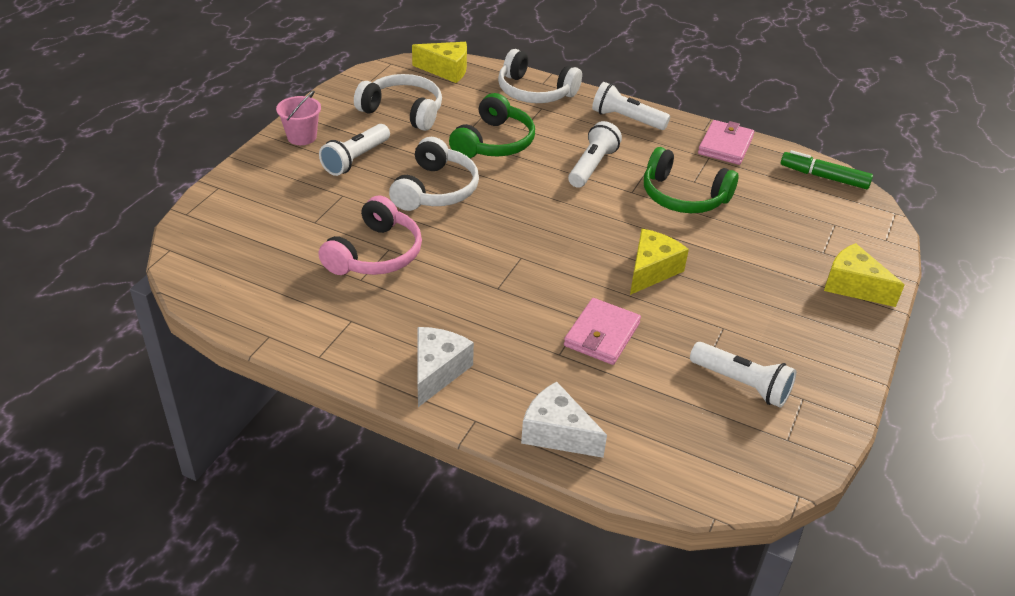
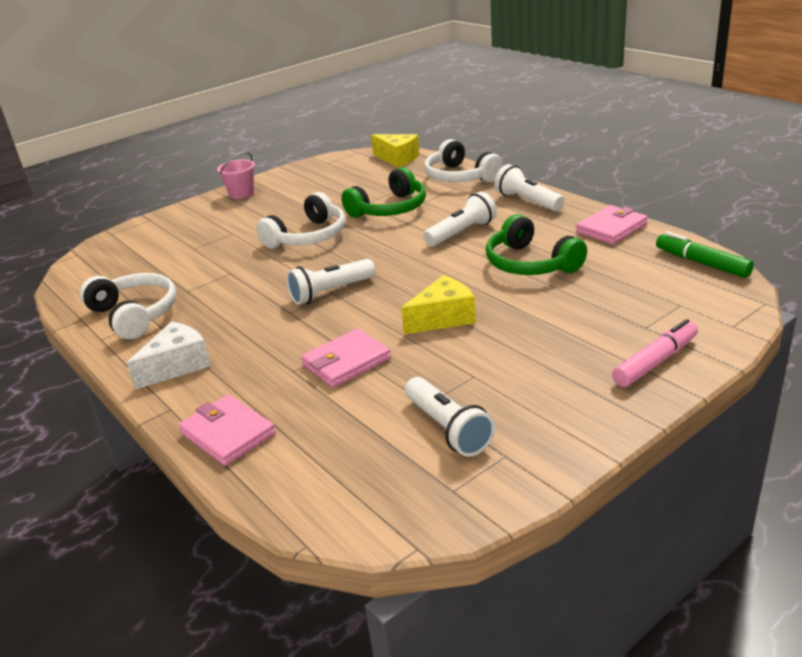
camera: 30 degrees right, 10 degrees down
white flashlight [319,124,390,176] -> white flashlight moved to [286,259,375,305]
pink headphones [319,196,422,275] -> none
white headphones [354,74,442,131] -> white headphones moved to [80,273,177,339]
white cheese [521,382,607,458] -> pink wallet [179,395,276,466]
yellow cheese [824,243,905,307] -> pink marker [612,319,698,387]

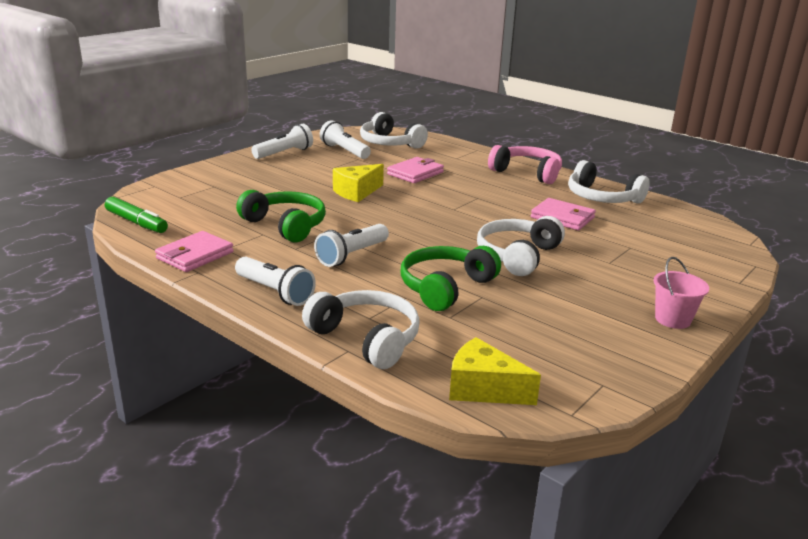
camera: 165 degrees right, 5 degrees down
white cheese [127,322,211,389] -> pink headphones [488,145,562,184]
pink wallet [179,395,276,466] -> pink wallet moved to [531,198,596,230]
white flashlight [286,259,375,305] -> white flashlight moved to [251,124,313,159]
pink marker [612,319,698,387] -> none
none -> white headphones [360,112,428,149]

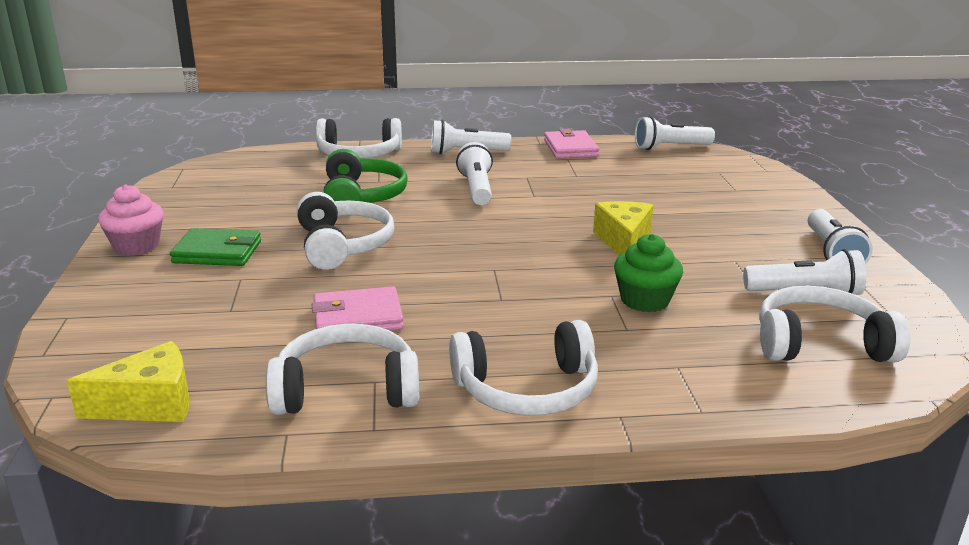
camera: 135 degrees right, 0 degrees up
green marker [105,197,168,233] -> white flashlight [635,116,715,150]
green headphones [236,190,326,243] -> none
pink wallet [387,157,444,183] -> green cupcake [614,234,683,312]
yellow cheese [449,337,541,405] -> yellow cheese moved to [67,341,190,422]
pink headphones [488,145,562,184] -> white headphones [449,320,598,416]
pink bucket [654,257,709,329] -> pink cupcake [98,184,163,255]
none -> green wallet [170,228,261,266]

